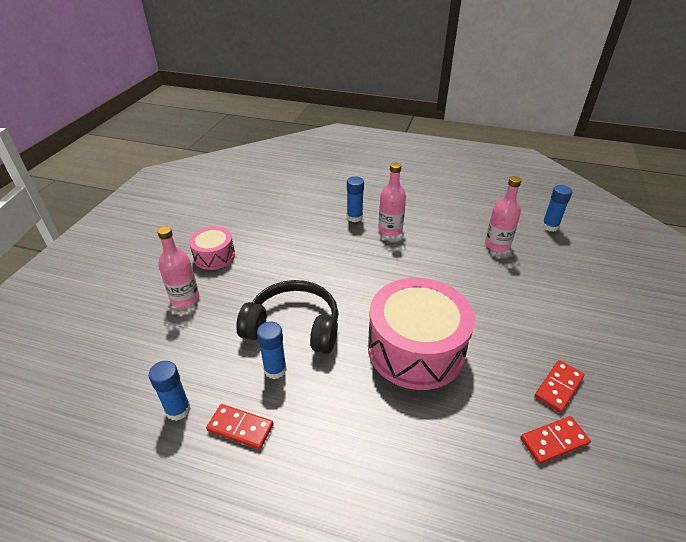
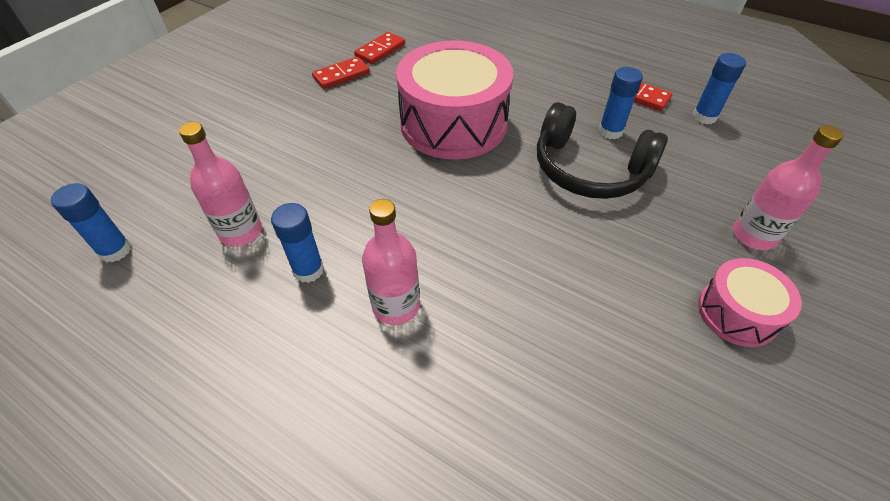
camera: 165 degrees left, 10 degrees up
blue glue stick [347,176,364,222] -> blue glue stick moved to [271,203,324,283]
red domino [520,416,591,464] -> red domino turned 45 degrees counterclockwise [354,32,405,64]

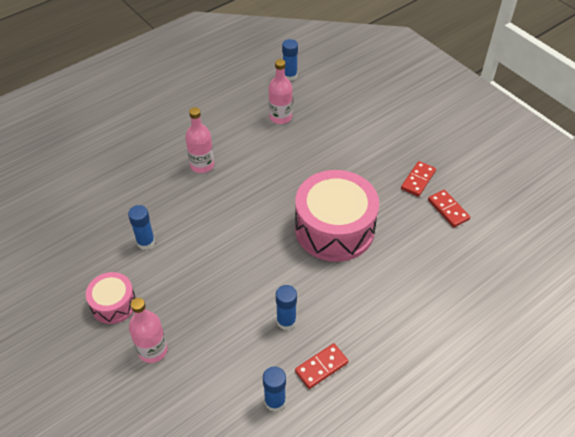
camera: 110 degrees right, 0 degrees up
blue glue stick [271,203,324,283] -> blue glue stick moved to [128,205,155,250]
red domino [312,57,370,89] -> red domino turned 45 degrees clockwise [401,161,436,197]
black headphones [537,102,668,199] -> none

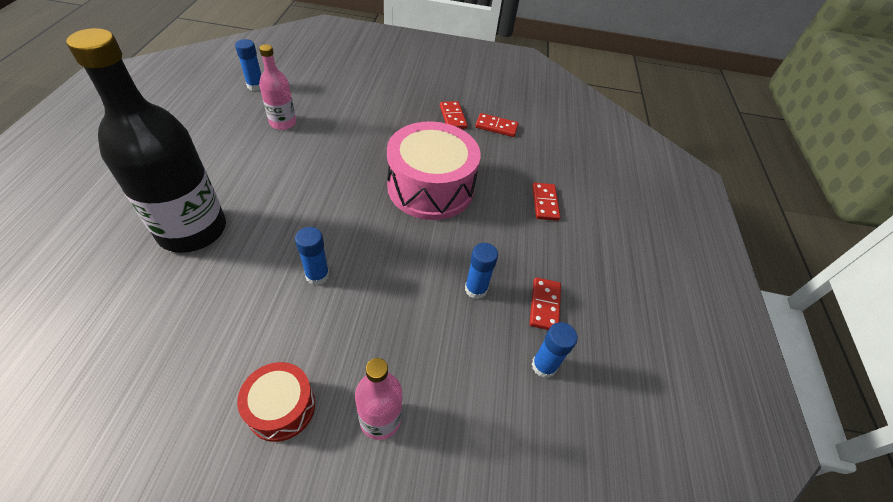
camera: 50 degrees left, 0 degrees up
pink drum [86,272,136,324] -> red drum [237,362,315,442]
blue glue stick [128,205,155,250] -> blue glue stick moved to [295,227,330,285]
pink bottle [185,107,214,173] -> none
none -> black bottle [66,28,226,253]
none -> red domino [532,183,560,221]

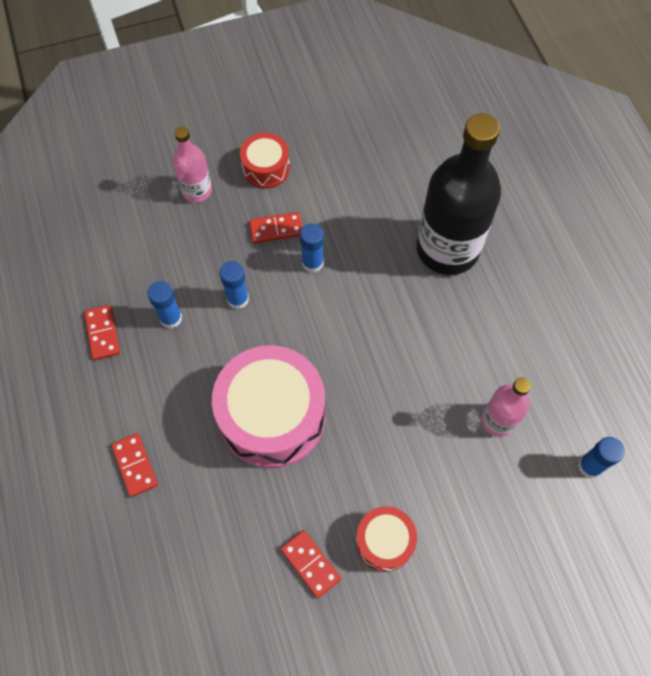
camera: 160 degrees right, 15 degrees up
red domino [475,113,519,137] -> red domino moved to [249,212,303,244]
blue glue stick [532,322,578,378] -> blue glue stick moved to [219,261,249,309]
none -> red drum [356,506,417,572]

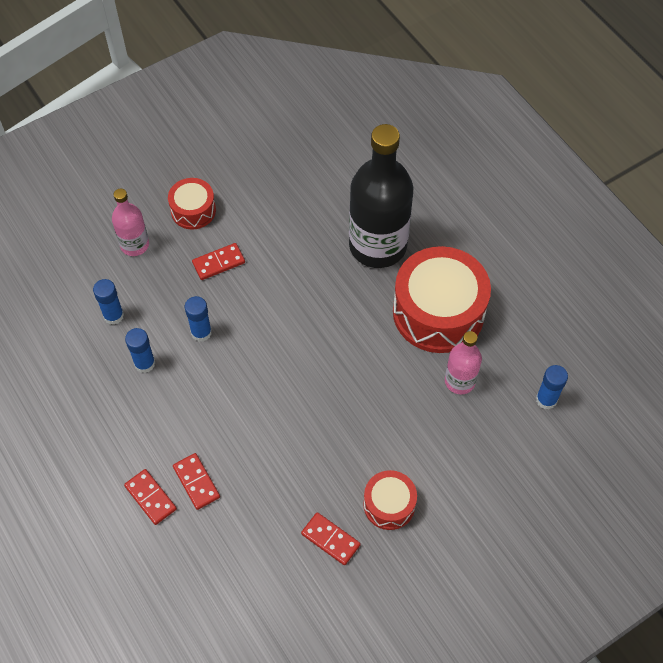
camera: 15 degrees left, 5 degrees down
red domino [84,305,120,360] -> red domino moved to [173,453,220,510]
pink drum [212,345,325,469] -> none
blue glue stick [300,223,324,273] -> blue glue stick moved to [93,279,124,325]
none -> red drum [393,246,491,353]

